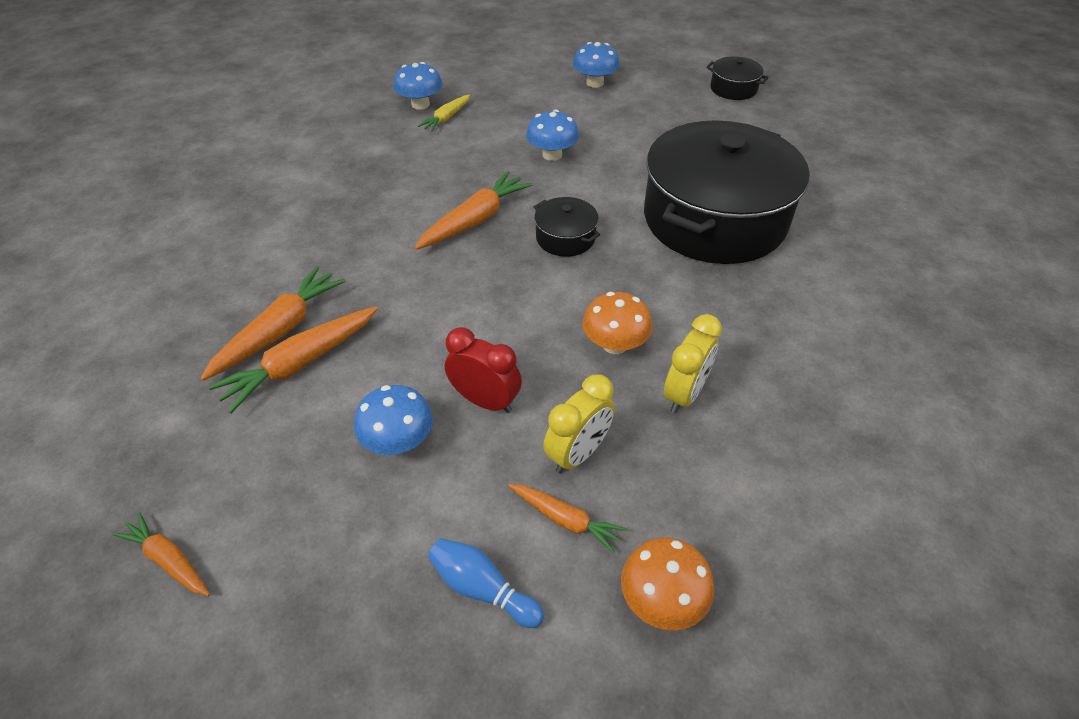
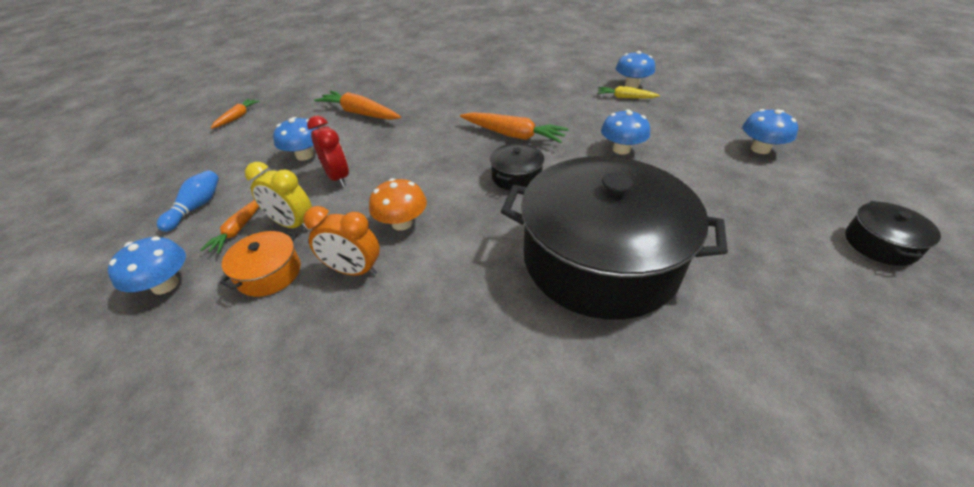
camera: 75 degrees right, 5 degrees down
orange carrot [200,266,345,381] -> none
red clock [445,327,522,413] -> red clock turned 45 degrees counterclockwise [307,115,349,187]
orange mushroom [621,537,714,631] -> blue mushroom [107,237,186,295]
yellow clock [664,314,722,414] -> orange clock [303,206,380,276]
none -> orange pot [220,230,301,297]

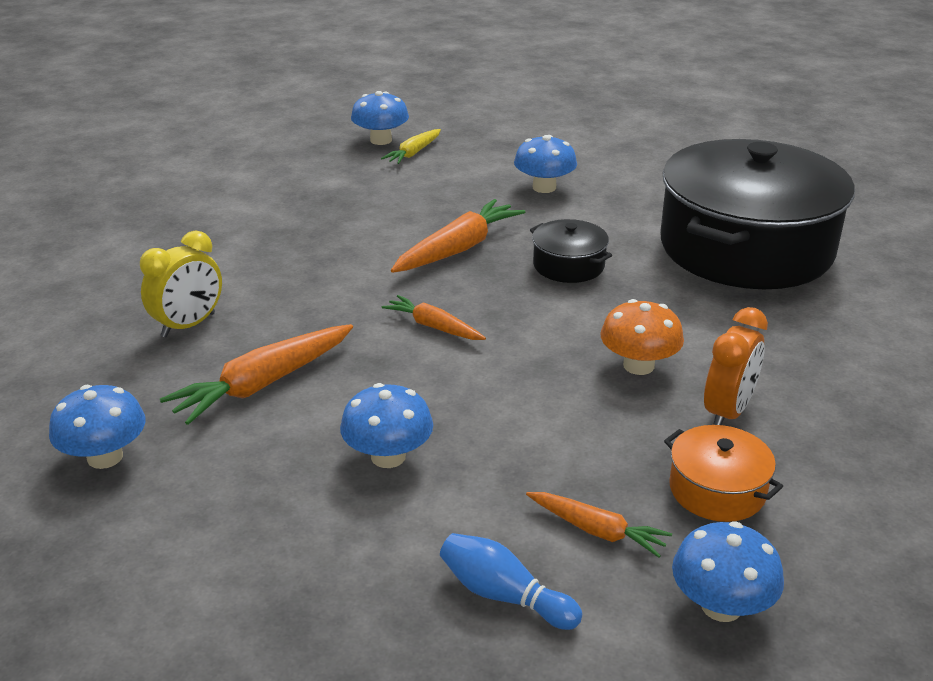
camera: 75 degrees left, 10 degrees down
orange carrot [211,99,260,129] -> orange carrot moved to [382,295,486,340]
yellow clock [245,162,312,231] -> yellow clock moved to [140,230,222,338]
red clock [307,115,349,187] -> none
blue mushroom [742,109,798,154] -> blue mushroom moved to [49,385,145,469]
black pot [845,201,941,266] -> none

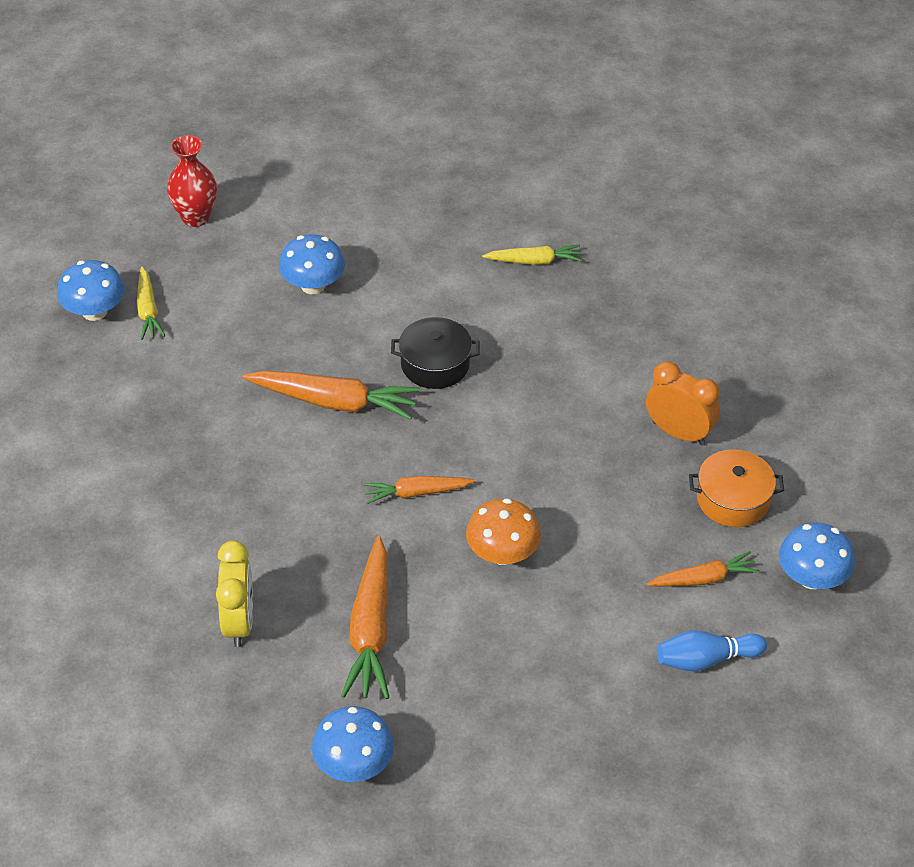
camera: 45 degrees left, 15 degrees up
blue mushroom [340,383,433,468] -> none
orange carrot [391,199,525,273] -> orange carrot turned 105 degrees clockwise [242,371,420,420]
orange mushroom [600,299,684,375] -> orange mushroom moved to [466,498,541,565]
black pot [660,139,855,289] -> yellow carrot [482,245,582,265]
orange clock [704,307,768,425] -> orange clock turned 45 degrees counterclockwise [646,361,720,445]
none -> red vase [167,135,217,227]

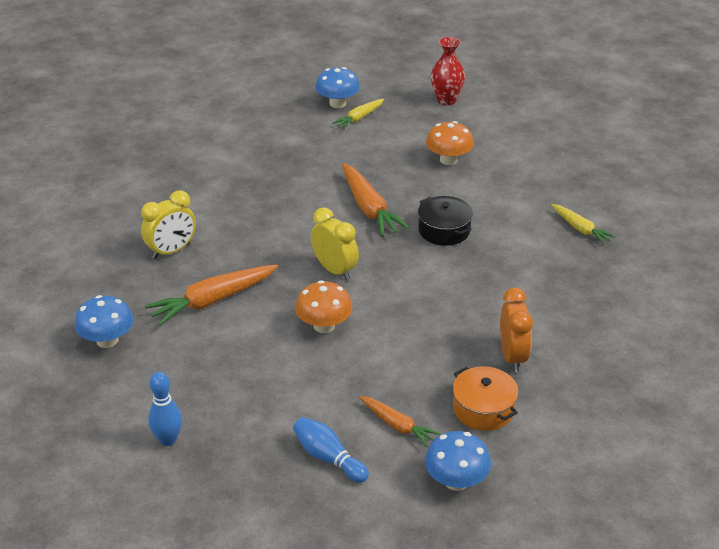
camera: 55 degrees right, 10 degrees down
blue mushroom [279,234,345,294] -> orange mushroom [426,121,474,165]
orange carrot [364,476,475,504] -> yellow clock [311,207,359,280]
none -> blue bowling pin [148,372,182,446]

